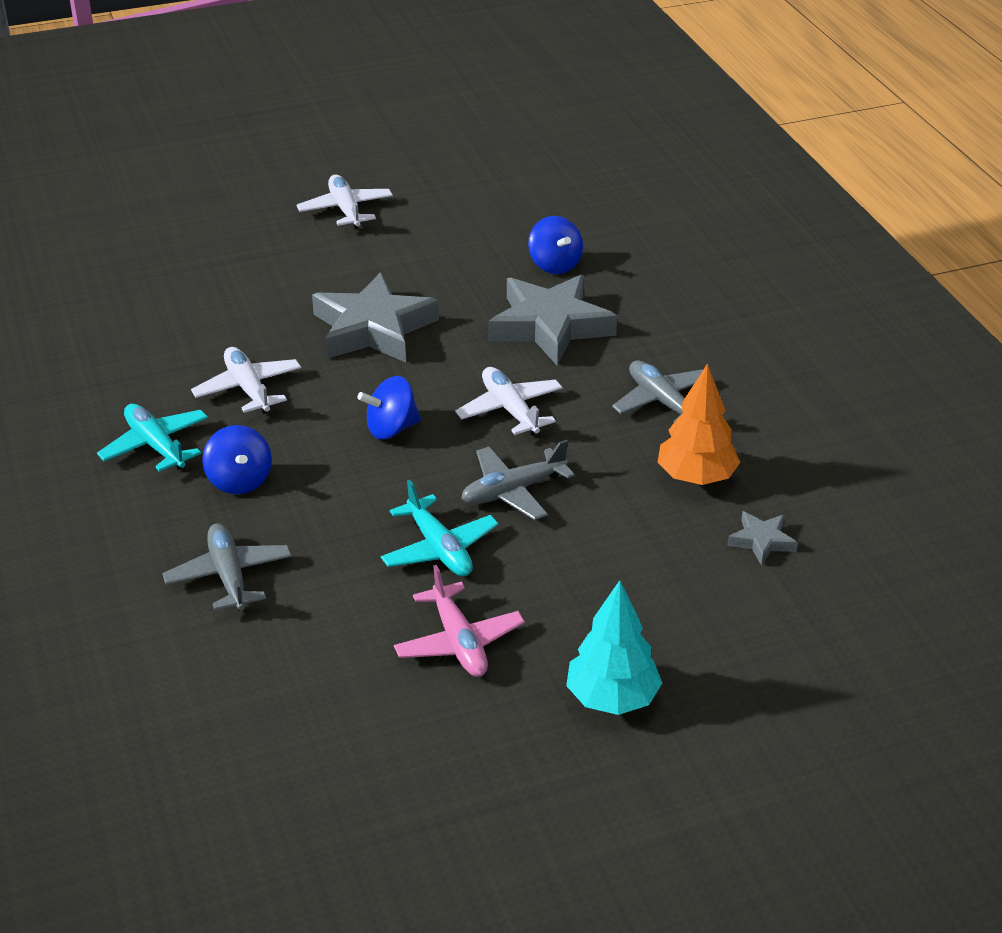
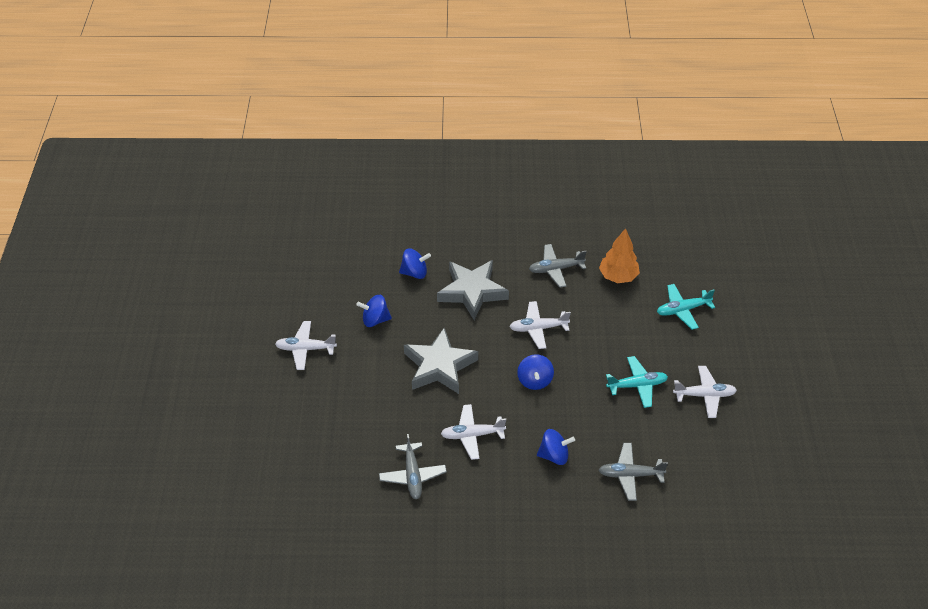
camera: 70 degrees left, 10 degrees up
turquoise plane [97,404,208,472] -> turquoise plane moved to [657,284,715,330]
pink plane [394,565,525,677] -> white plane [673,366,737,418]
grey plane [461,440,575,520] -> grey plane moved to [379,434,447,499]
turquoise tree [566,580,662,715] -> none
grey star [727,511,798,565] -> none
none -> blue spinning top [356,295,392,327]

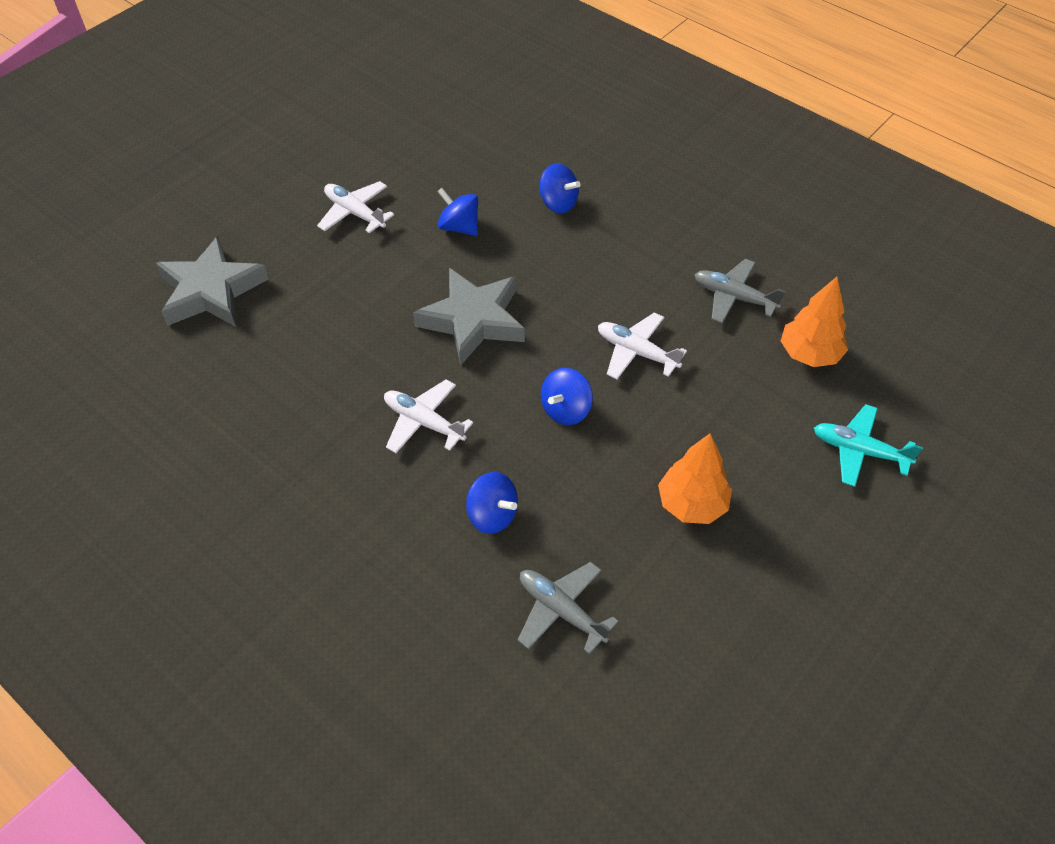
camera: 40 degrees right, 5 degrees up
grey plane [379,434,447,499] -> none
grey star [437,260,509,320] -> grey star moved to [156,236,269,327]
turquoise plane [606,356,668,408] -> orange tree [658,433,732,524]
white plane [673,366,737,418] -> none

